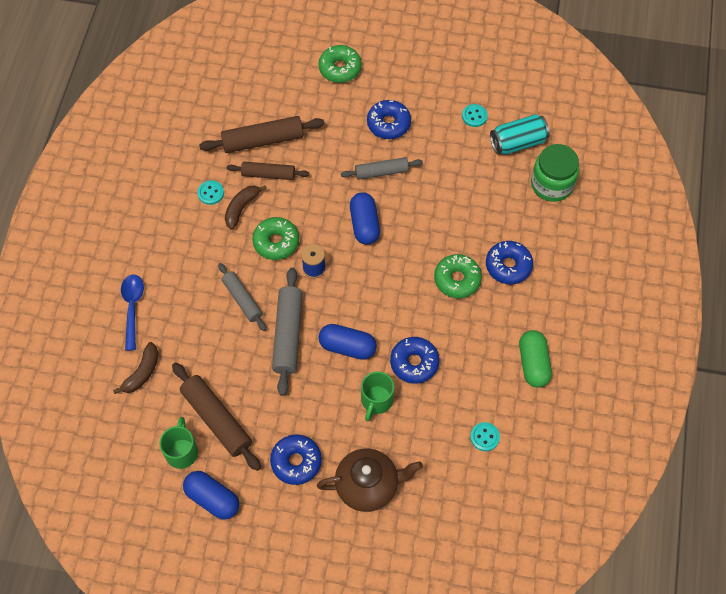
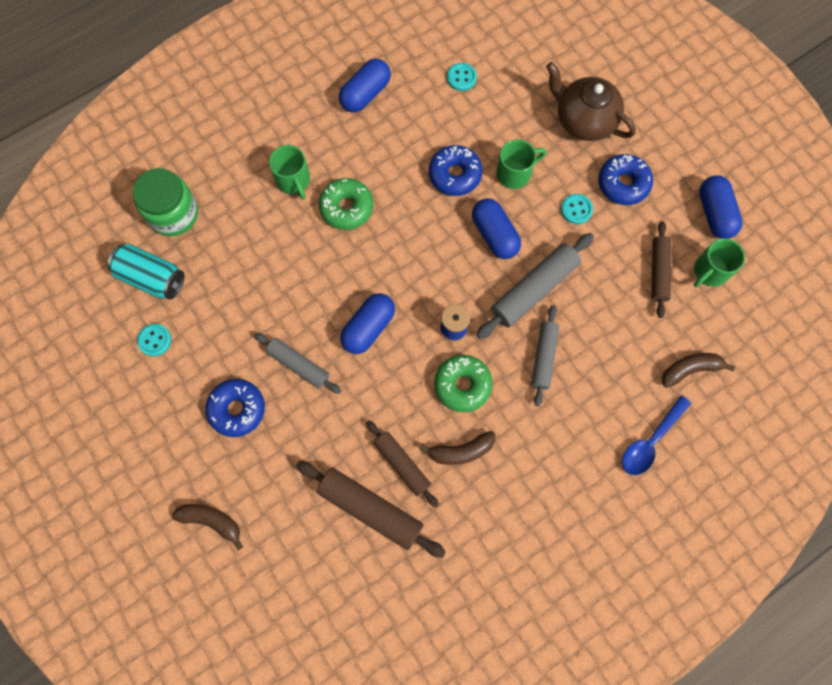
camera: 135 degrees left, 10 degrees up
brown rolling pin [172,362,261,471] -> brown rolling pin [652,221,671,318], size x0.65
turquoise button [197,180,224,205] -> turquoise button moved to [561,194,593,224]
green donut [318,45,362,83] -> brown banana [172,504,243,550]
blue donut [486,241,533,284] -> green mug [269,145,310,200]
green capsule [519,330,552,388] -> blue capsule [339,59,391,112]

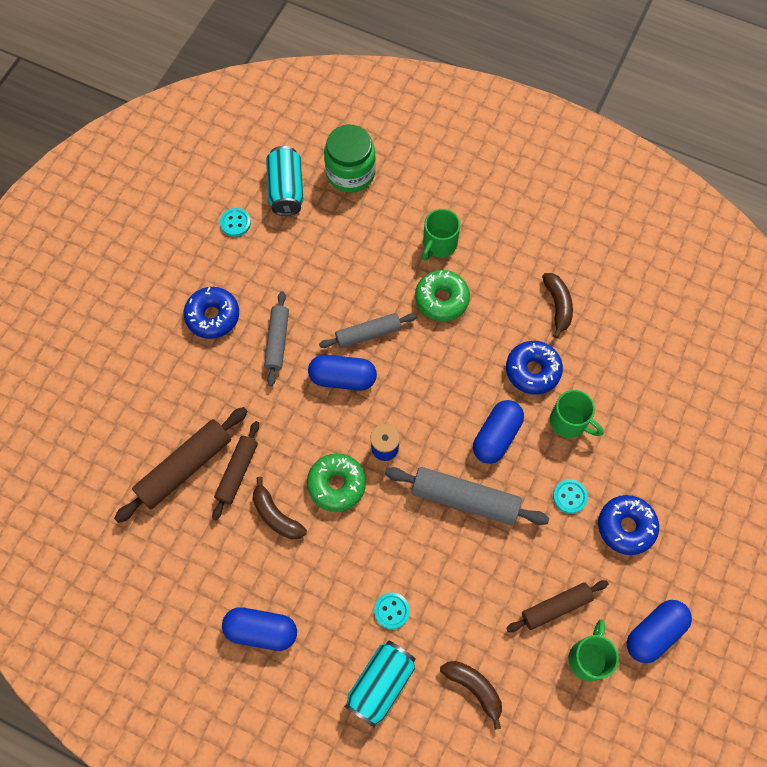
camera: 60 degrees right, 5 degrees down
brown banana [172,504,243,550] -> brown banana moved to [542,273,573,338]
brown rolling pin [296,461,446,558] -> brown rolling pin turned 45 degrees clockwise [114,407,248,523]
blue capsule [339,59,391,112] -> blue capsule moved to [222,607,297,651]
turquoise button [447,63,477,91] -> turquoise button moved to [374,592,410,629]
grey rolling pin [531,305,559,407] -> grey rolling pin moved to [319,313,417,348]
brown teapot [546,62,636,141] -> none
blue spoon [622,396,691,475] -> turquoise can [345,640,416,727]
green mug [693,238,745,287] -> green mug turned 90 degrees clockwise [568,620,619,681]

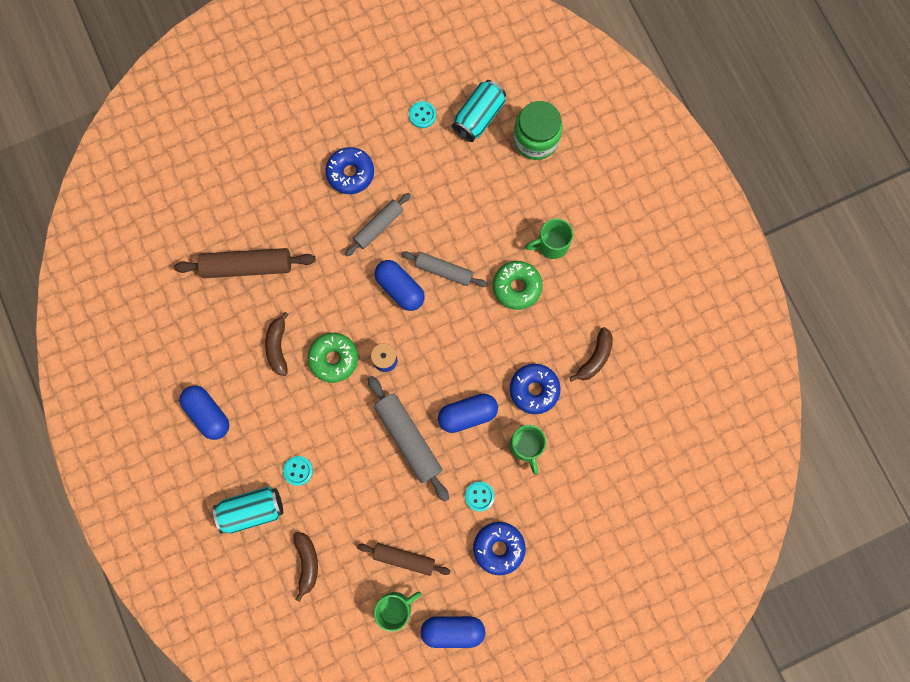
camera: 40 degrees right, 10 degrees up
brown rolling pin [212,421,259,520] -> none

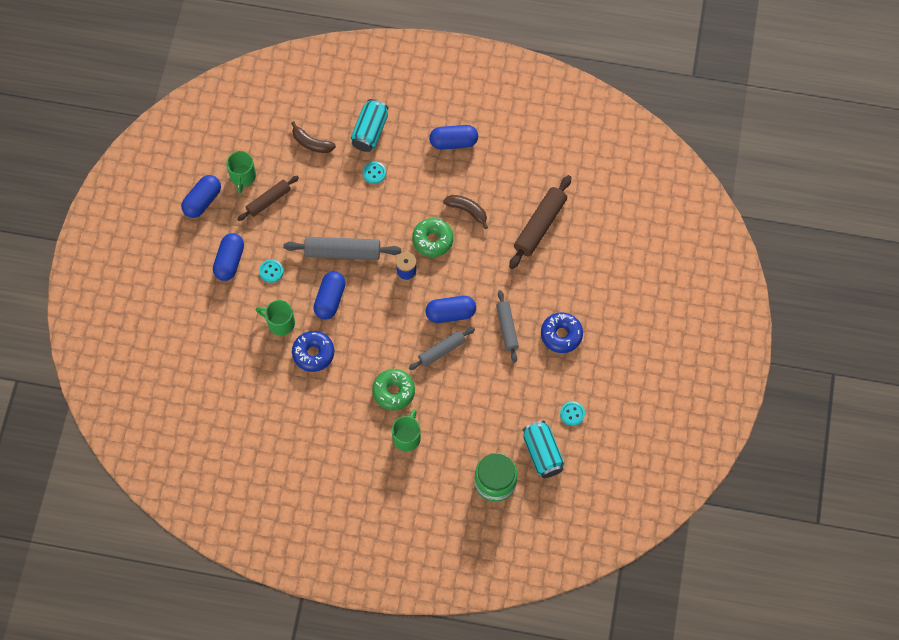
camera: 125 degrees right, 10 degrees down
blue donut [473,522,526,575] -> blue capsule [213,233,244,281]
brown banana [569,327,613,382] -> none

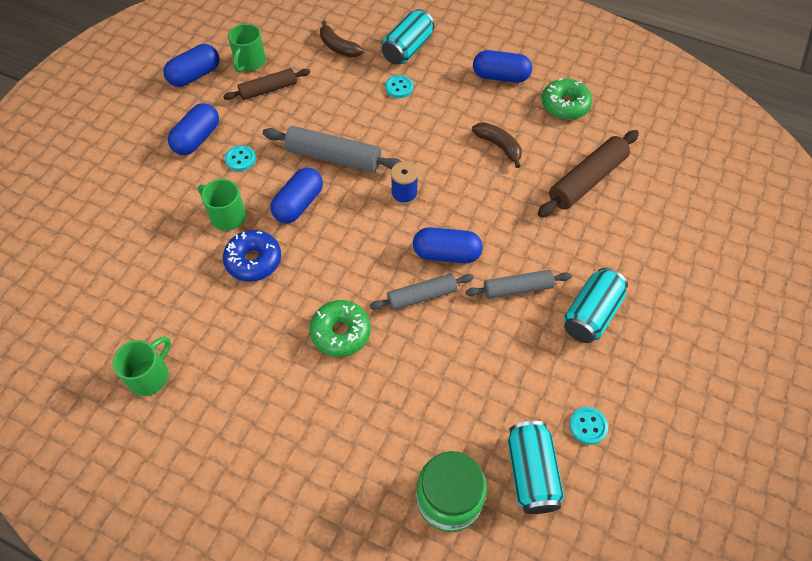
camera: 15 degrees right, 10 degrees down
green mug [392,409,421,452] -> green mug moved to [113,336,171,396]
green donut [412,218,454,257] -> green donut moved to [542,78,592,120]
grey rolling pin [496,290,519,363] -> grey rolling pin turned 75 degrees clockwise [466,270,572,299]
blue donut [541,312,583,353] -> turquoise can [564,268,628,343]

